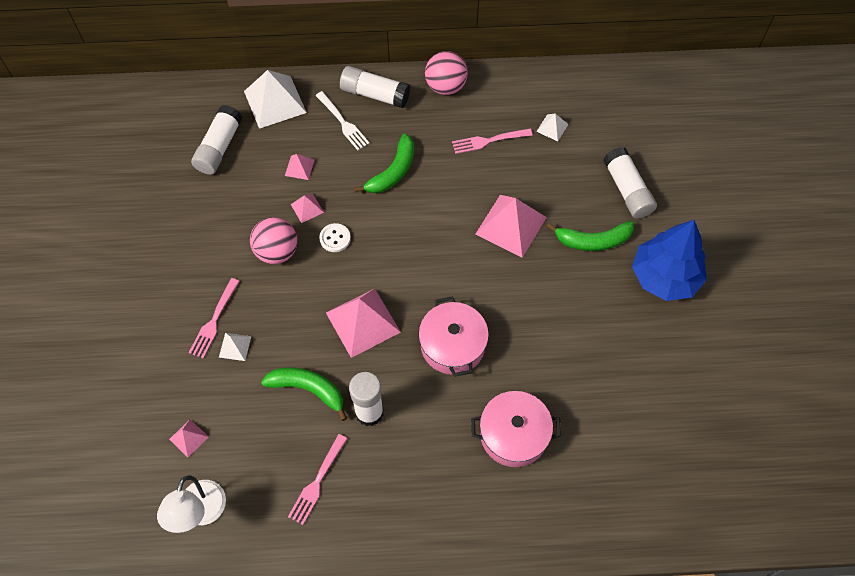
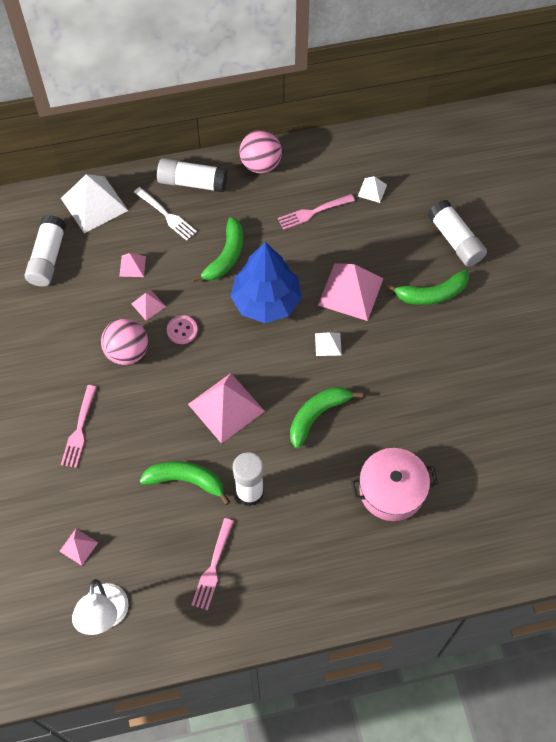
camera: 10 degrees left, 0 degrees up
white pyramid [219,333,251,361] -> white pyramid moved to [315,332,342,356]
white button [319,223,351,252] -> pink button [167,315,198,344]
pink pot [419,296,489,377] -> green banana [290,387,363,448]
blue tree [632,220,707,301] -> blue tree moved to [230,242,302,323]

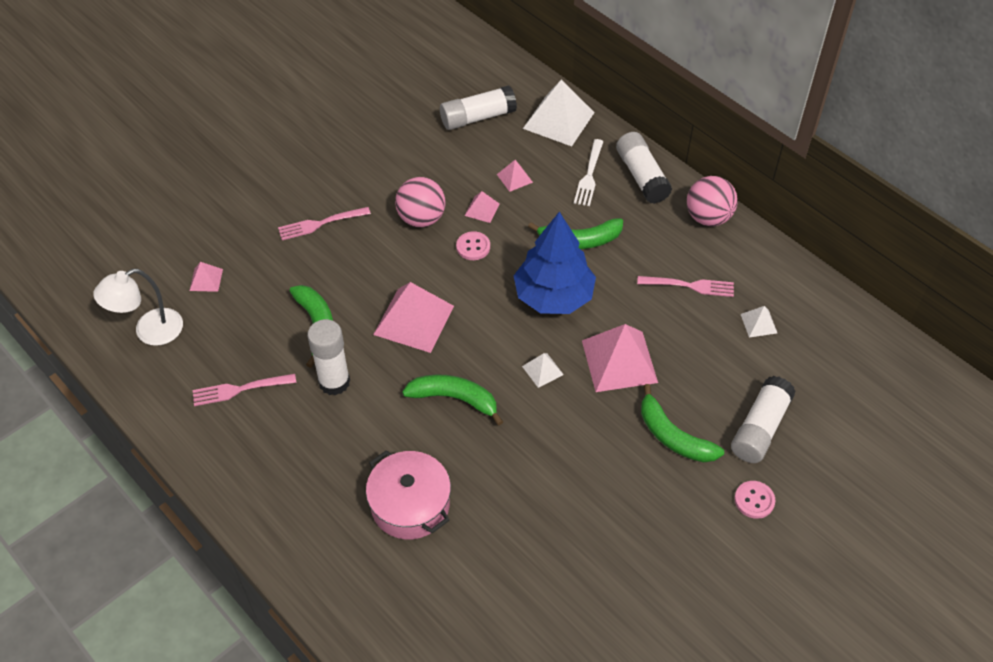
camera: 60 degrees right, 10 degrees down
pink fork [278,194,355,230] -> pink fork turned 150 degrees clockwise [637,276,734,297]
none -> pink button [734,481,775,519]

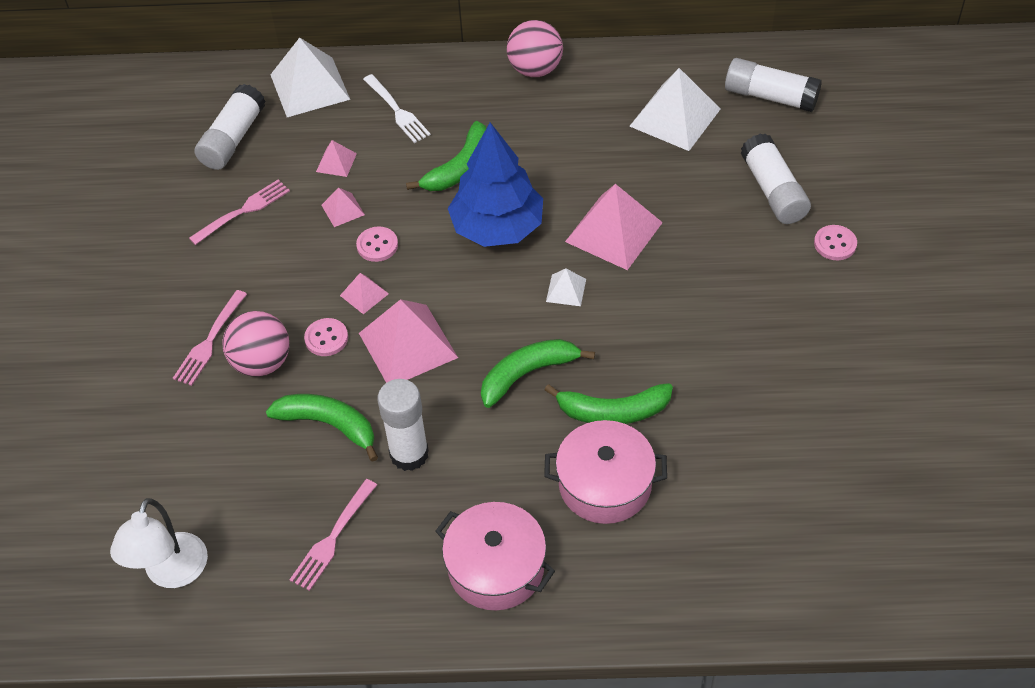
camera: 45 degrees left, 0 degrees up
pink pyramid [190,262,223,292] -> pink pyramid moved to [340,273,389,314]
pink ball [395,177,446,227] -> pink ball moved to [222,311,290,377]
white glue stick [616,132,672,204] -> white glue stick moved to [725,58,822,112]
pink fork [637,276,734,297] -> pink fork moved to [189,179,290,245]
green banana [641,384,724,462] -> green banana moved to [545,383,673,424]
white pyramid [741,306,777,337] -> white pyramid [630,68,720,151], size x2.10
none -> pink button [304,318,348,356]
none -> pink pot [435,502,555,611]

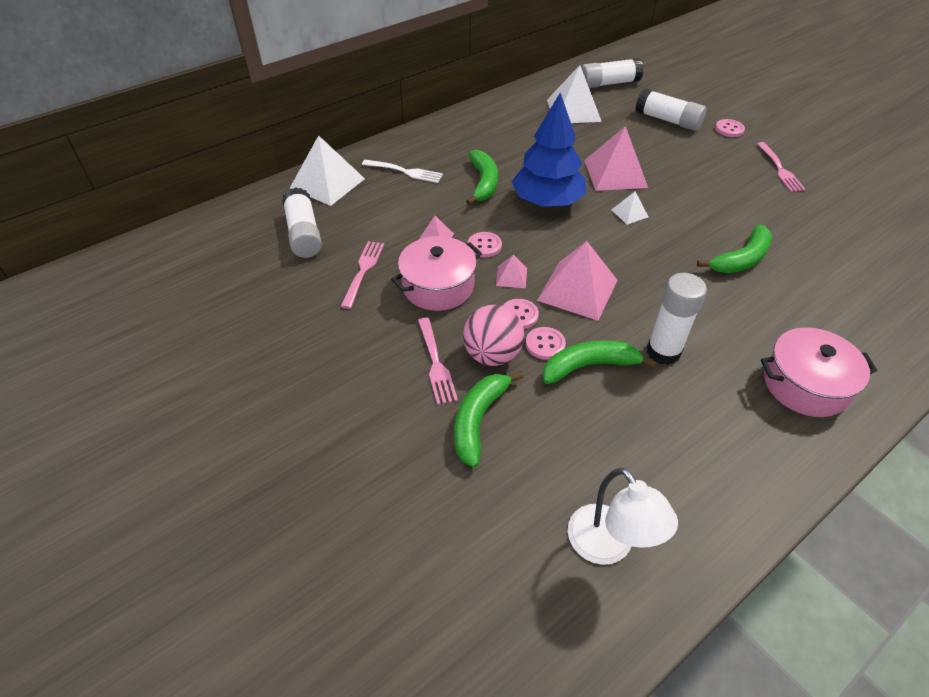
camera: 40 degrees left, 5 degrees down
pink fork [290,479,377,591] -> pink fork moved to [757,142,806,192]
pink pyramid [316,140,357,177] -> none
green banana [481,339,595,408] -> green banana moved to [454,371,523,467]
pink ball [507,20,563,77] -> none
pink pot [544,420,667,524] -> pink pot moved to [391,236,482,311]
none -> pink button [526,327,566,360]

